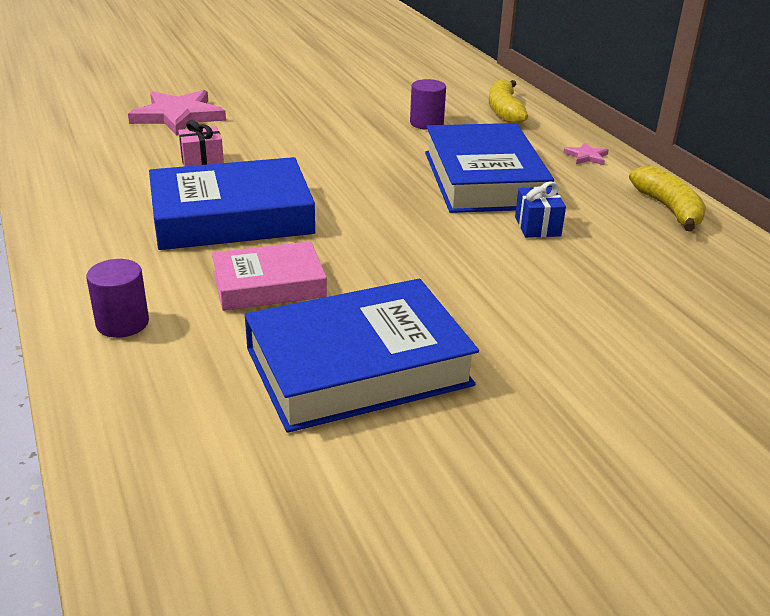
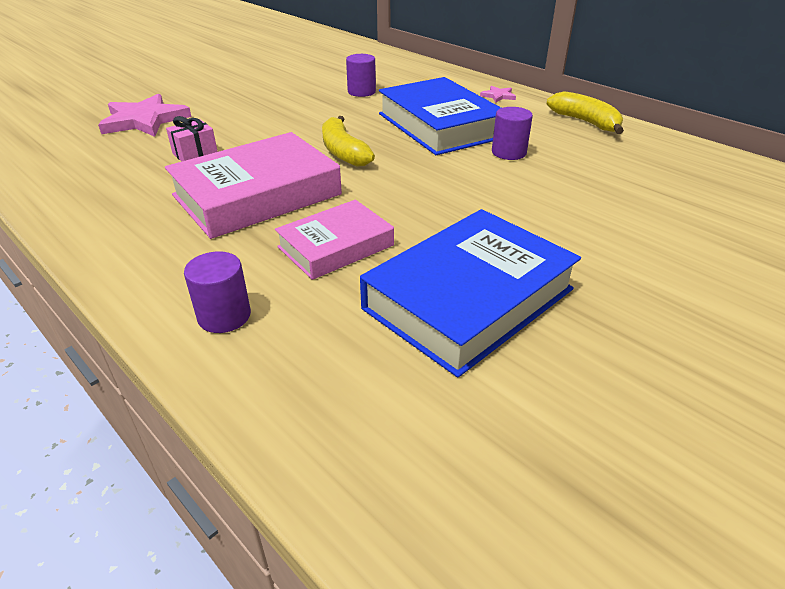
camera: 20 degrees left, 5 degrees up
blue book [149,157,315,250] -> pink book [165,132,342,239]
yellow banana [489,79,528,124] -> yellow banana moved to [322,116,375,167]
blue gift [515,182,566,238] -> purple cylinder [492,107,533,160]

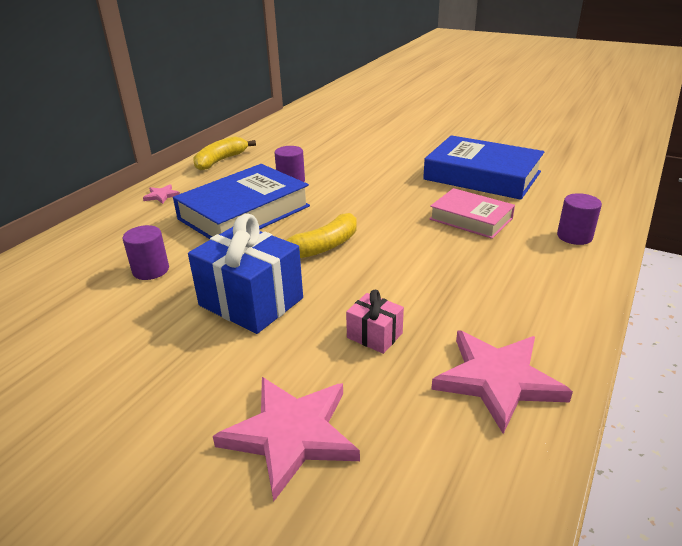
camera: 105 degrees left, 5 degrees down
pink book [165,132,342,239] -> none
none -> blue gift [188,213,303,334]
none -> pink star [431,330,573,434]

